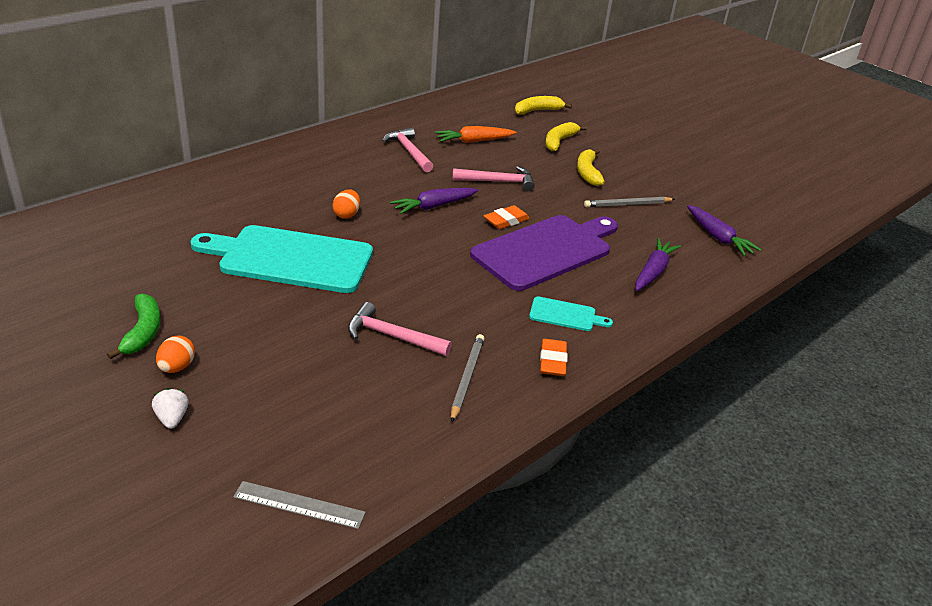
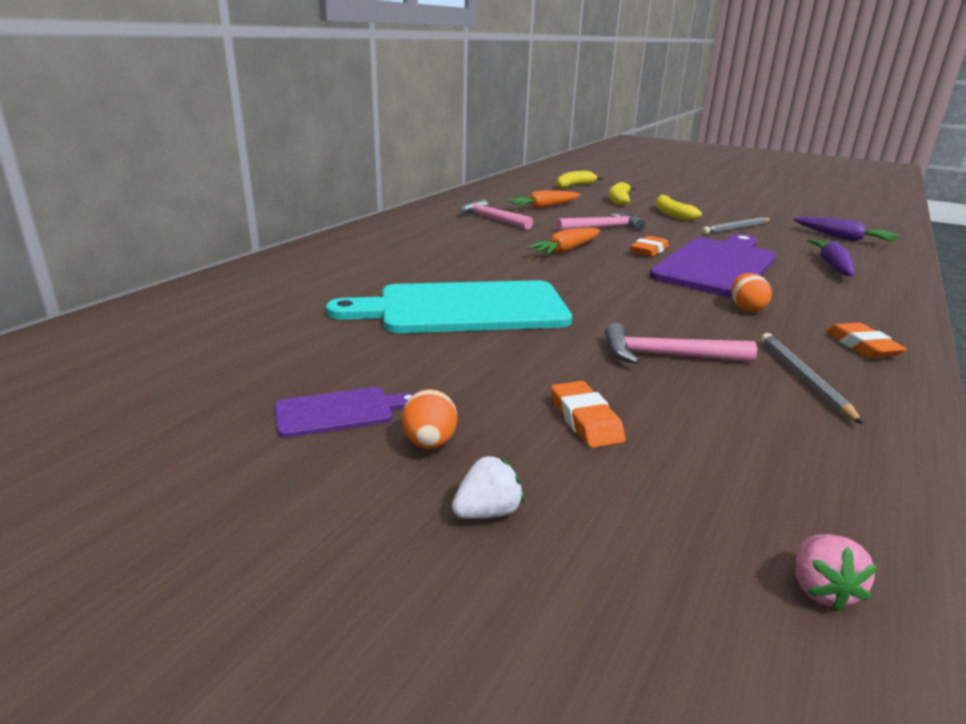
camera: 15 degrees left, 10 degrees down
green banana [107,293,160,359] -> purple cutting board [275,387,415,438]
white strawberry [152,388,188,429] -> white strawberry turned 90 degrees clockwise [452,455,524,519]
grey ruler [233,481,366,529] -> pink strawberry [796,534,877,612]
orange egg [332,189,360,219] -> orange egg moved to [731,273,772,312]
purple carrot [390,188,478,214] -> orange carrot [526,228,601,255]
turquoise cutting board [529,296,613,331] -> none
none -> orange eraser [551,381,625,448]

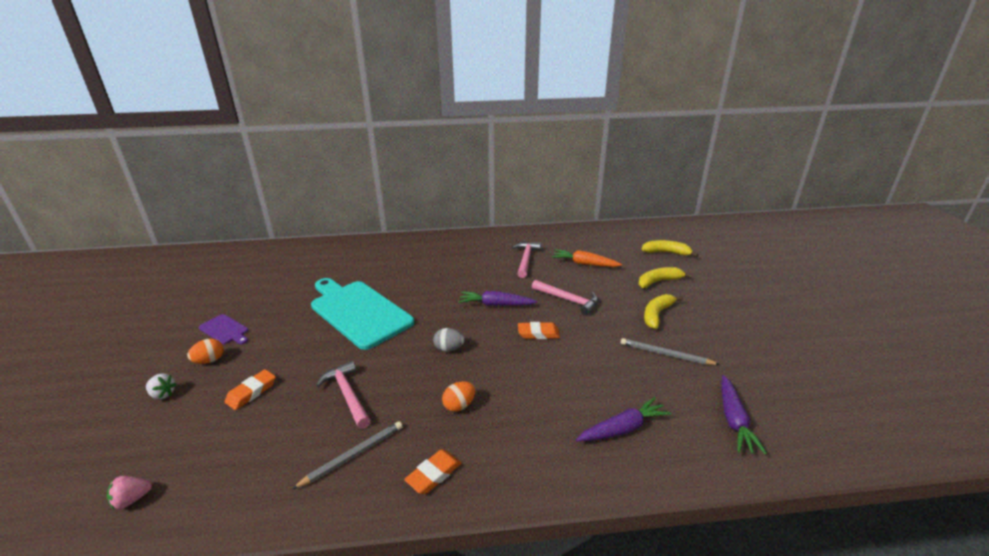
camera: 55 degrees right, 5 degrees up
orange carrot [526,228,601,255] -> purple carrot [458,291,537,306]
purple cutting board [649,234,776,297] -> none
none -> grey egg [433,328,464,351]

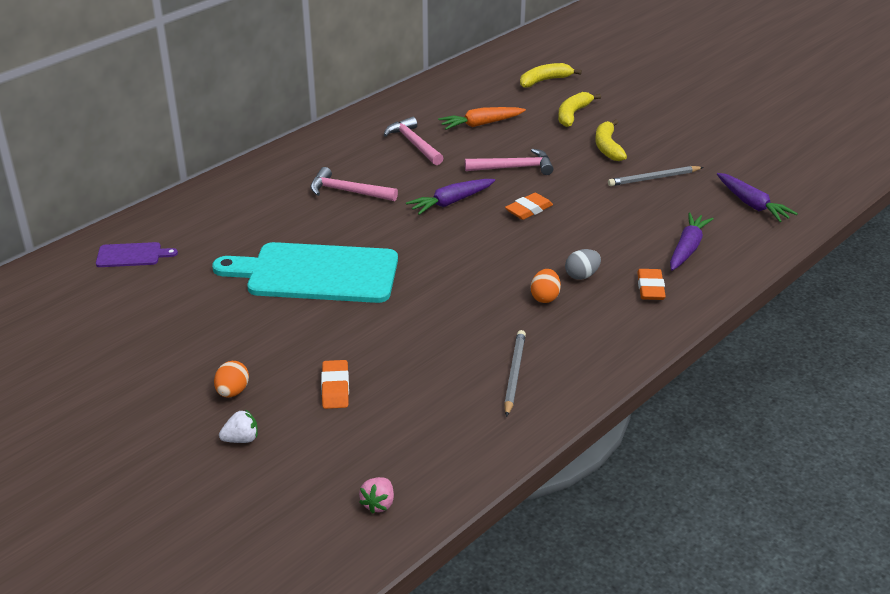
camera: 40 degrees left, 5 degrees up
purple cutting board [199,314,249,344] -> purple cutting board moved to [96,242,178,267]
pink hammer [316,361,371,429] -> pink hammer moved to [310,167,398,201]
orange eraser [404,450,461,494] -> orange eraser moved to [637,269,666,300]
grey egg [433,328,464,351] -> grey egg moved to [565,249,601,280]

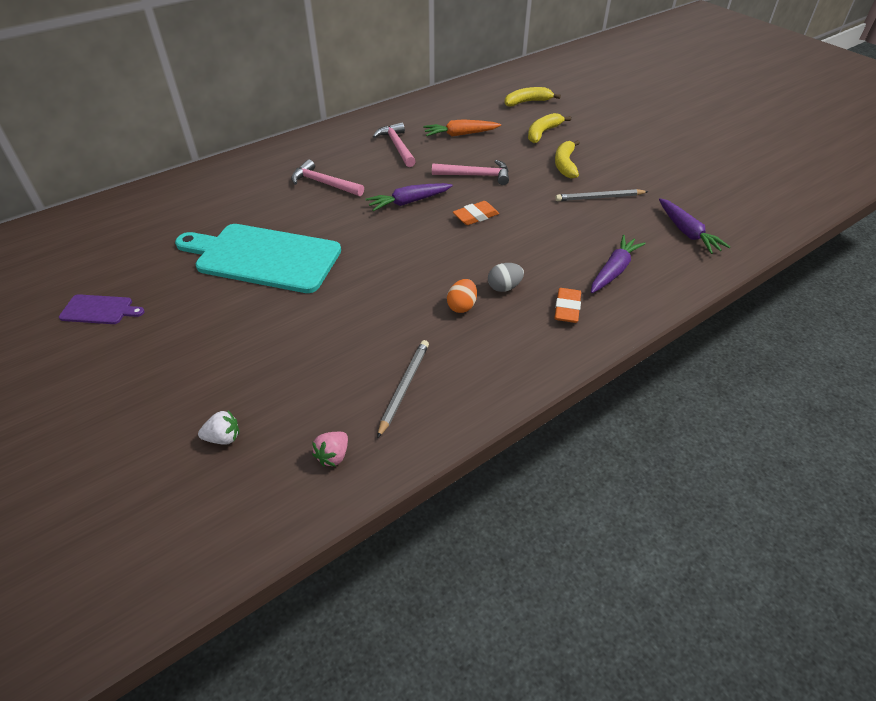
camera: 10 degrees right, 10 degrees up
purple cutting board [96,242,178,267] -> purple cutting board moved to [59,294,145,324]
orange egg [214,361,249,397] -> none
white strawberry [219,410,258,443] -> white strawberry moved to [198,411,239,445]
orange eraser [321,360,349,409] -> none
pink strawberry [359,477,394,514] -> pink strawberry moved to [312,432,348,467]

